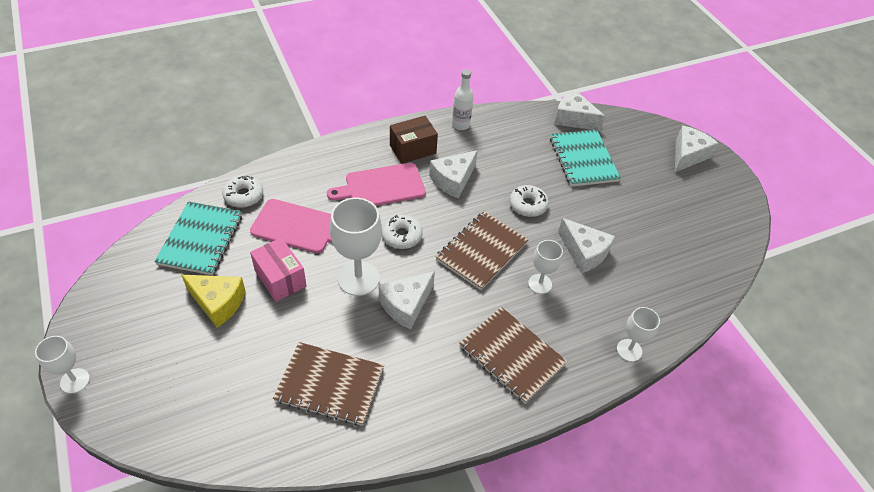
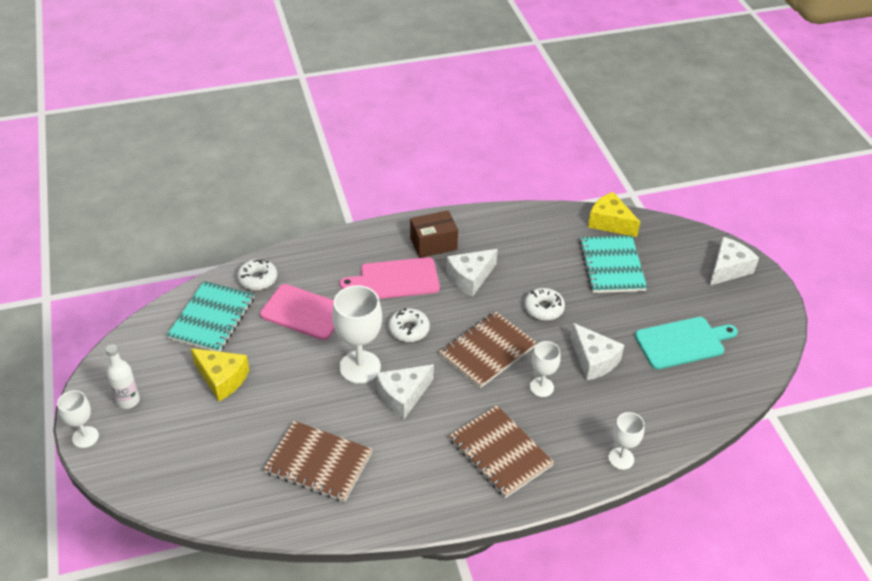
camera: 10 degrees right, 5 degrees down
pink box [250,237,307,302] -> none
white bottle [452,70,474,130] -> white bottle moved to [106,344,140,409]
white cheese [554,89,605,131] -> yellow cheese [588,192,640,237]
none -> turquoise cutting board [635,317,738,370]

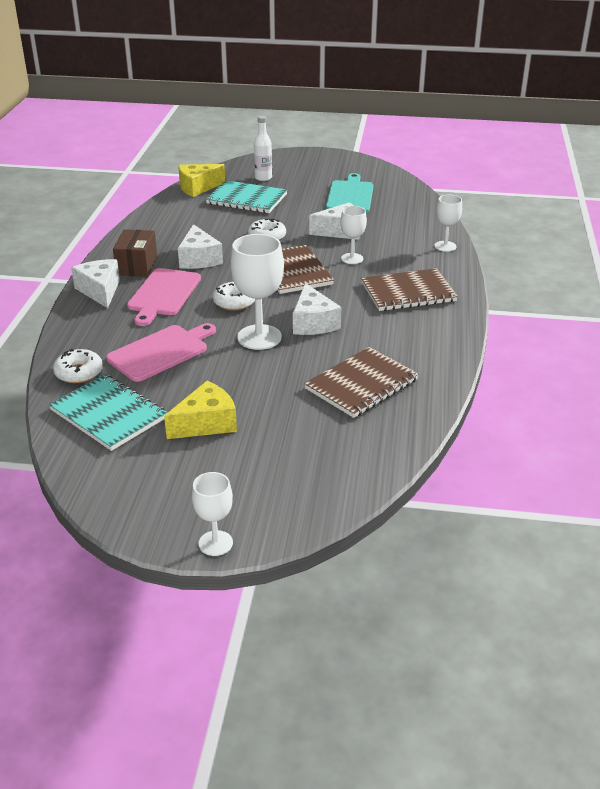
camera: 65 degrees left, 10 degrees down
white bottle [106,344,140,409] -> white bottle moved to [254,116,272,181]
white cheese [710,237,759,286] -> white cheese moved to [71,259,120,308]

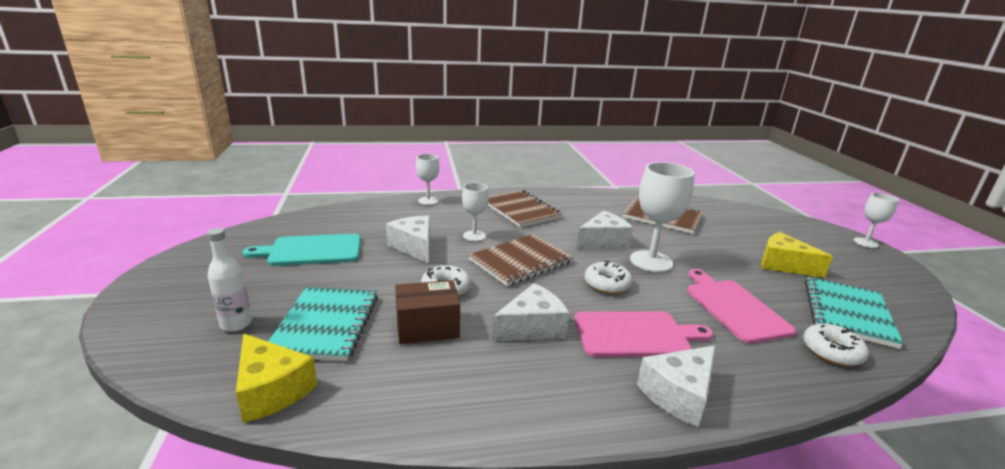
camera: 110 degrees left, 10 degrees down
pink cutting board [106,323,216,382] -> pink cutting board turned 45 degrees clockwise [687,269,796,344]
brown box [113,229,157,277] -> brown box moved to [395,280,460,344]

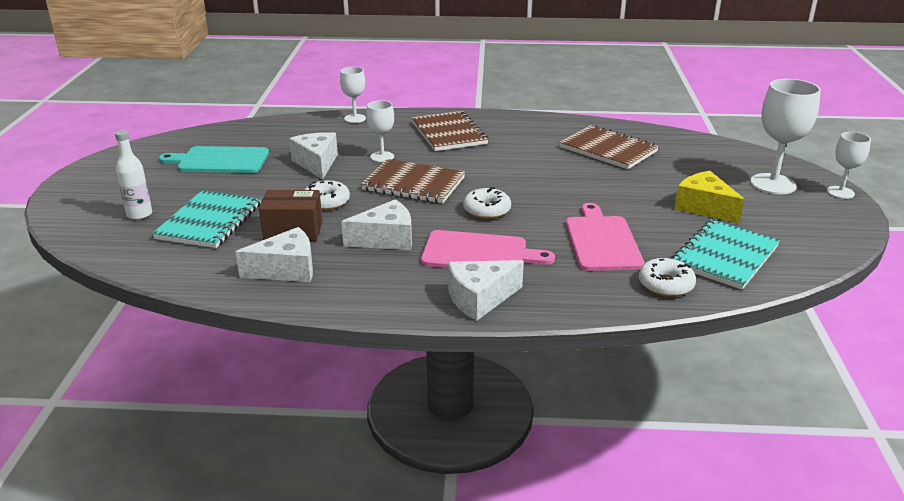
camera: 15 degrees right, 5 degrees up
yellow cheese [236,334,317,423] -> none
brown notebook [469,234,573,286] -> brown notebook turned 45 degrees clockwise [361,159,465,203]
white cheese [576,211,633,249] -> white cheese moved to [235,227,313,282]
white goblet [630,162,695,272] -> white goblet moved to [750,79,821,194]

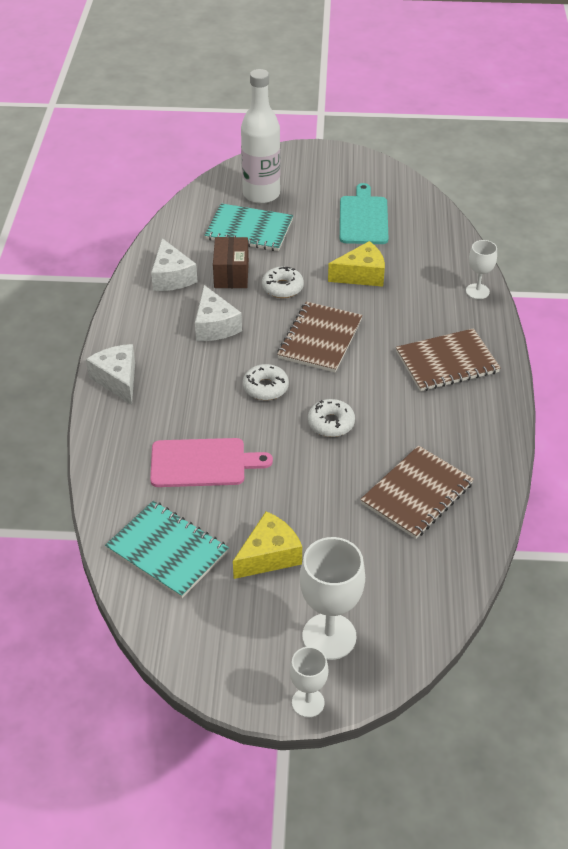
camera: 90 degrees right, 15 degrees up
white bottle [115,130,152,220] -> white bottle [241,69,280,204], size x1.89
white cheese [289,132,338,179] -> yellow cheese [328,241,385,287]
white goblet [366,100,394,162] -> none
pink cutting board [421,230,555,268] -> none
white donut [639,258,696,297] -> white donut moved to [308,399,355,437]

